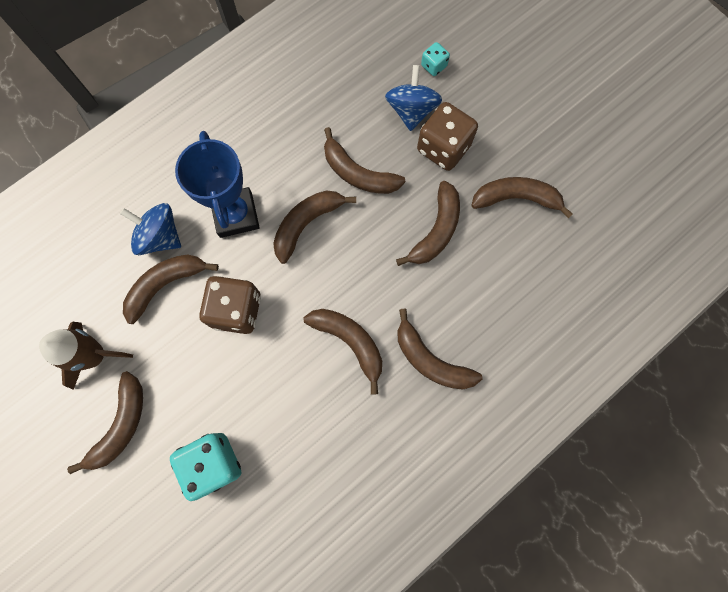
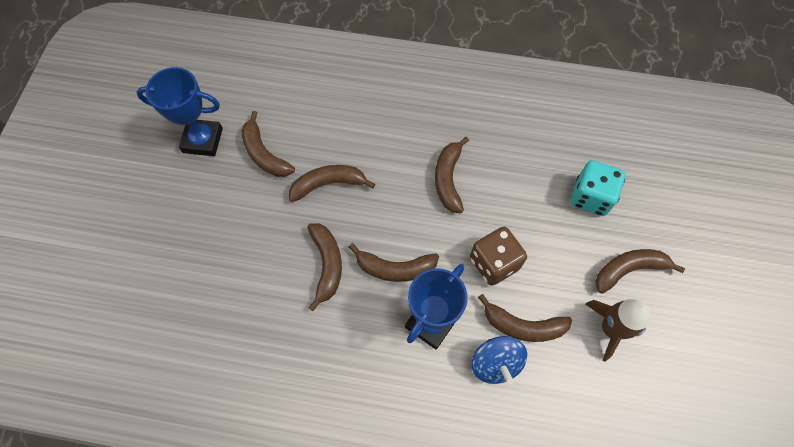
camera: 130 degrees left, 10 degrees down
blue spinning top [385,65,442,131] -> none
brown banana [397,308,483,390] -> none
brown dice [417,102,478,171] -> none
turquoise dice [421,42,450,76] -> none
none -> blue trophy [136,67,223,156]

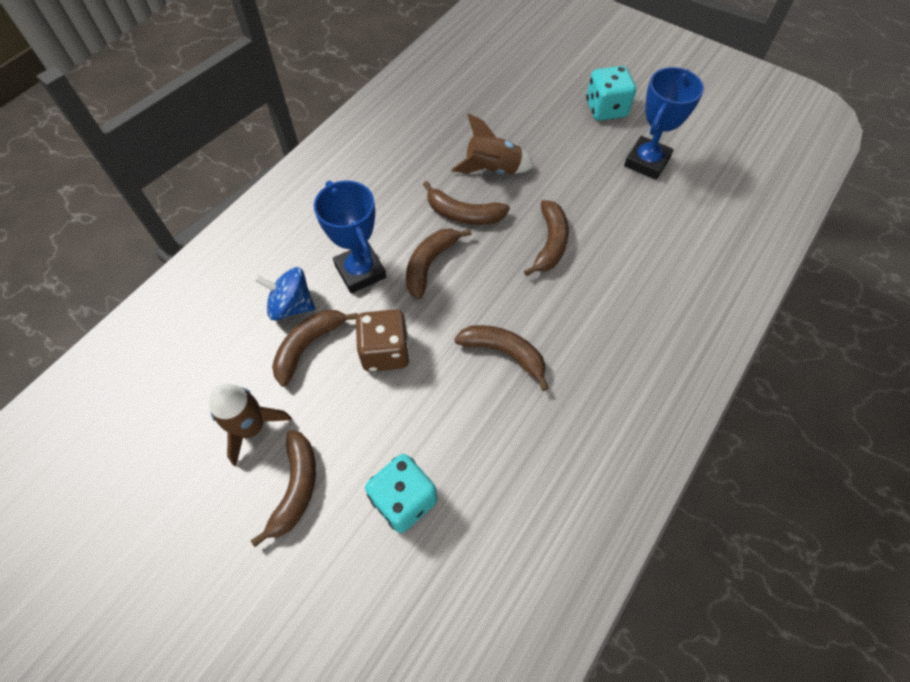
camera: 115 degrees right, 5 degrees down
brown banana [242,111,295,177] -> none
none -> brown rocket [451,113,534,174]
none -> turquoise dice [586,66,636,121]

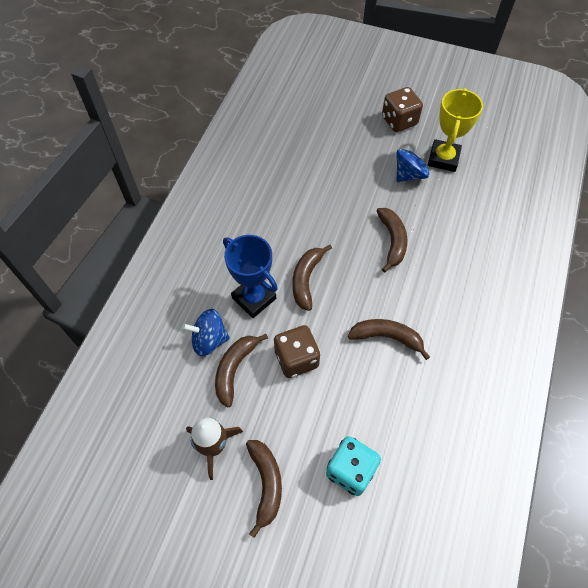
camera: 15 degrees left, 0 degrees up
brown banana [423,181,510,225] -> none
brown rocket [451,113,534,174] -> none
turquoise dice [586,66,636,121] -> brown dice [382,87,423,132]
blue trophy [624,67,704,180] -> yellow trophy [428,88,483,172]
none -> blue spinning top [396,145,430,182]

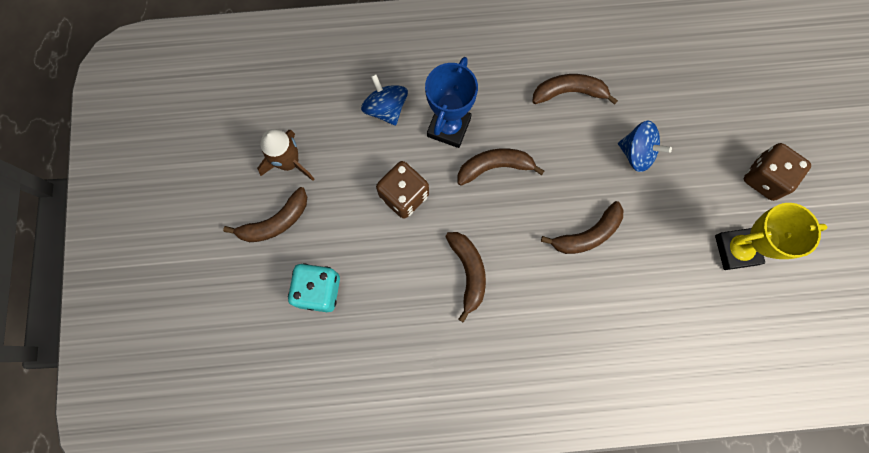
camera: 65 degrees right, 15 degrees up
brown banana [215,334,268,407] -> brown banana moved to [532,74,618,105]
blue spinning top [396,145,430,182] -> blue spinning top moved to [618,121,672,172]

